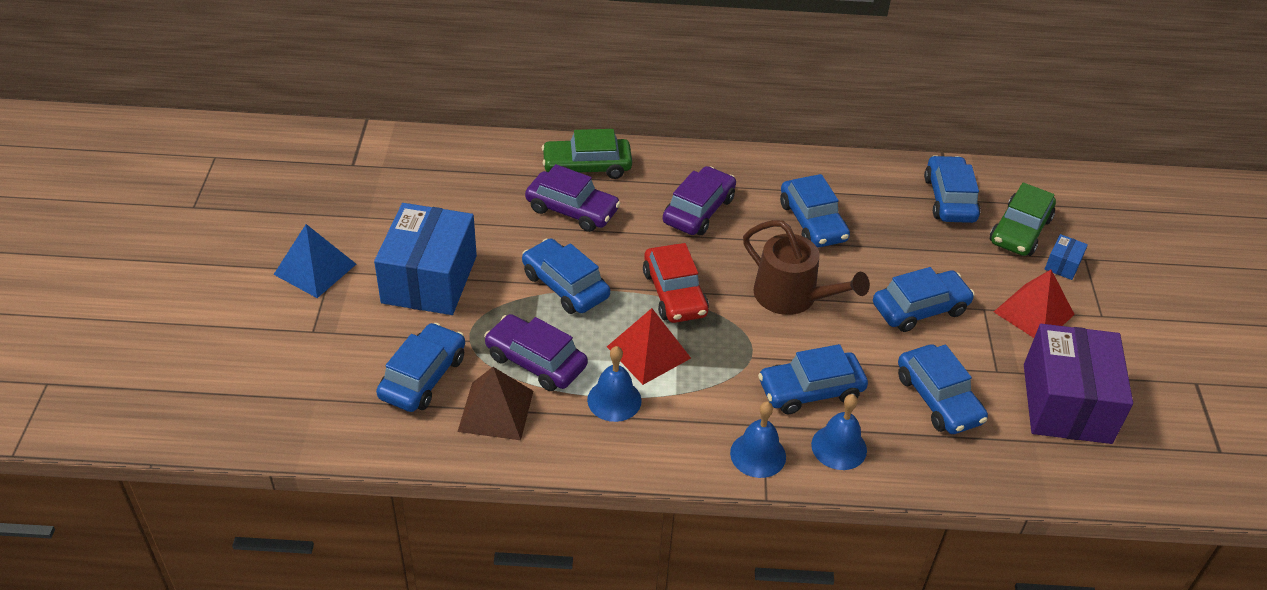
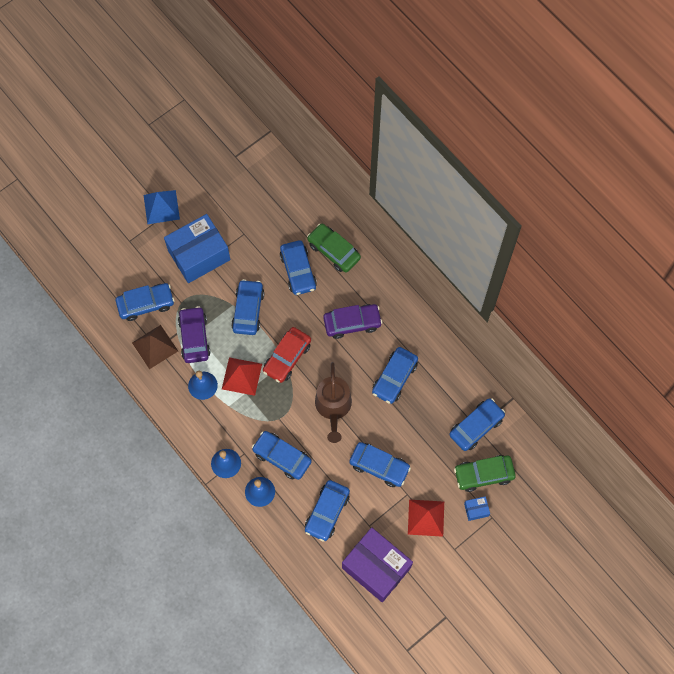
camera: 50 degrees right, 25 degrees up
purple car [525,164,621,232] -> blue car [280,240,317,295]
purple box [1024,324,1133,444] -> purple box turned 75 degrees clockwise [342,527,413,602]

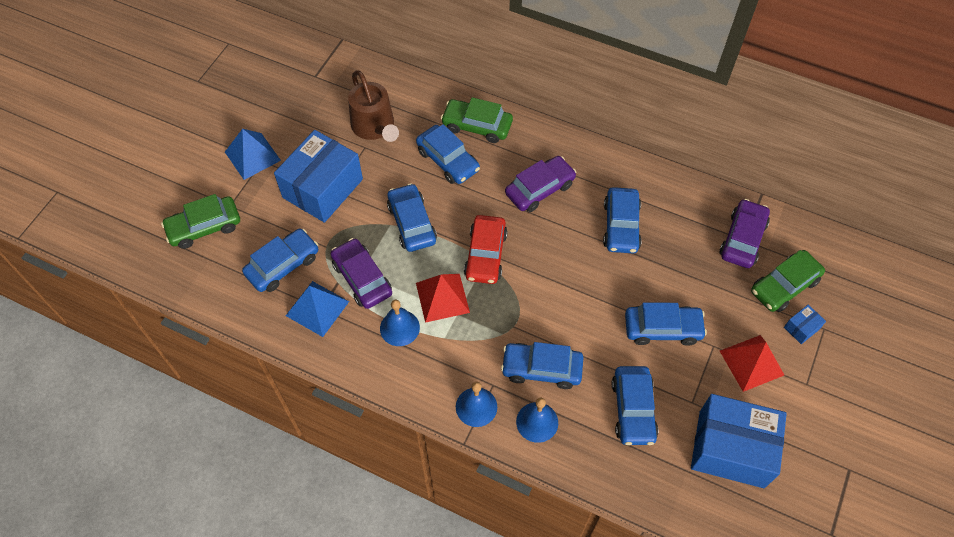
camera: 25 degrees left, 10 degrees down
brown pyramid [132,325,178,369] -> blue pyramid [286,281,349,337]
brown watering can [315,362,352,443] -> brown watering can moved to [348,70,399,142]
purple box [342,527,413,602] -> blue box [691,394,787,488]
blue car [449,398,505,451] -> purple car [720,199,770,268]
none -> green car [161,194,240,249]

